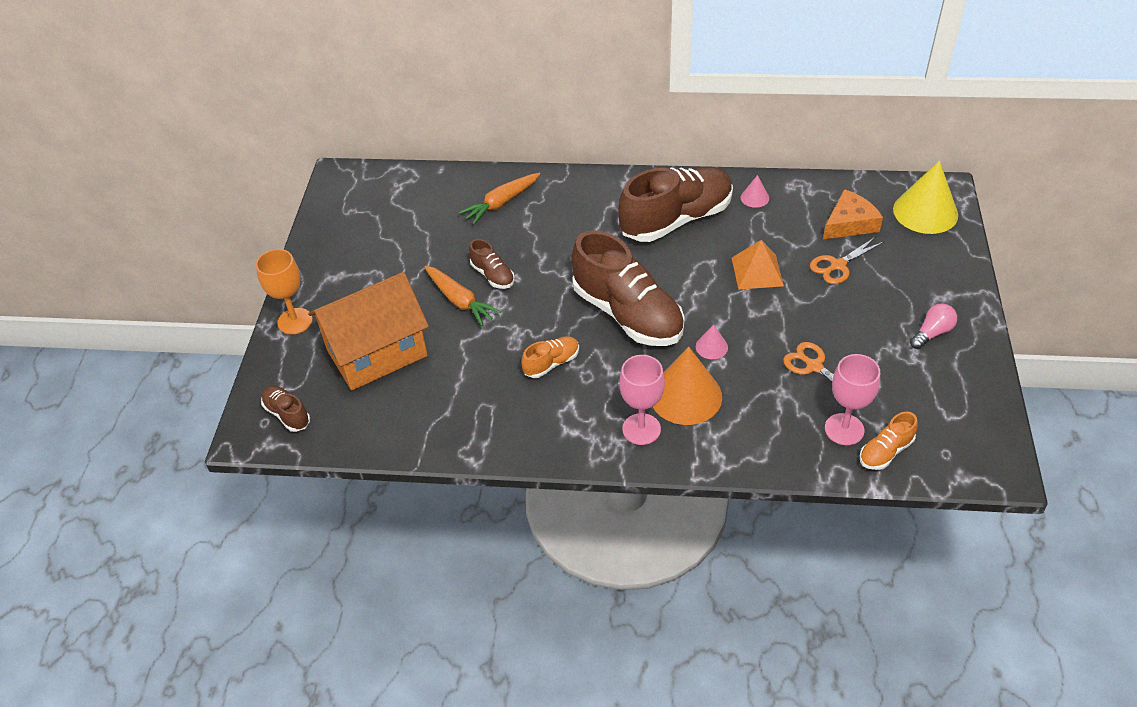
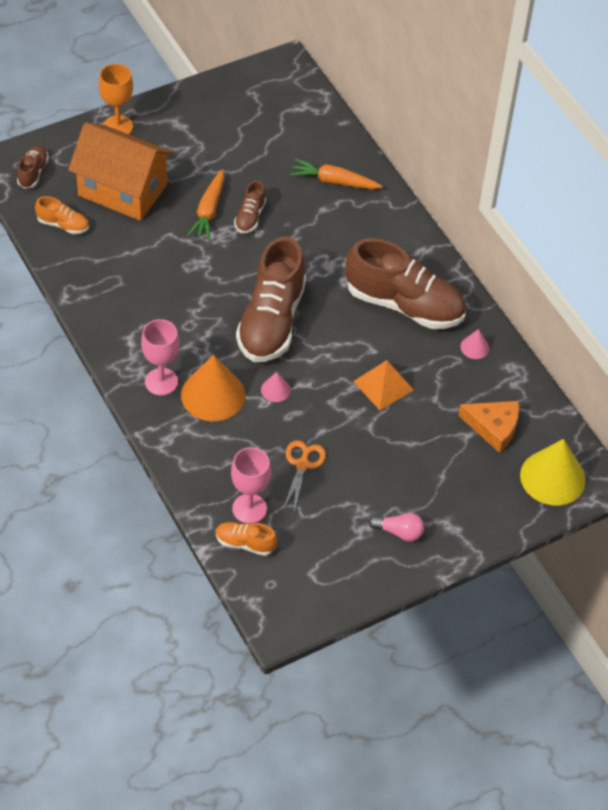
camera: 50 degrees right, 5 degrees up
orange shoe [521,336,579,378] -> orange shoe moved to [35,196,89,234]
orange scissors [810,237,884,284] -> none

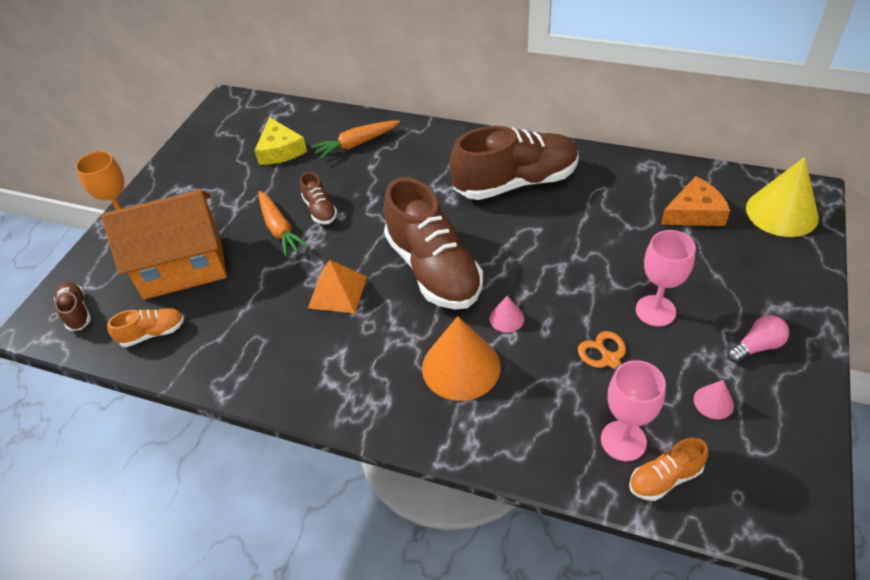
camera: 35 degrees left, 5 degrees down
pink goblet [141,319,179,396] -> pink goblet moved to [636,230,696,327]
orange pyramid [353,360,414,410] -> orange pyramid moved to [308,260,367,313]
pink cone [461,329,489,359] -> pink cone moved to [694,380,734,419]
none -> yellow cheese [254,117,307,165]

